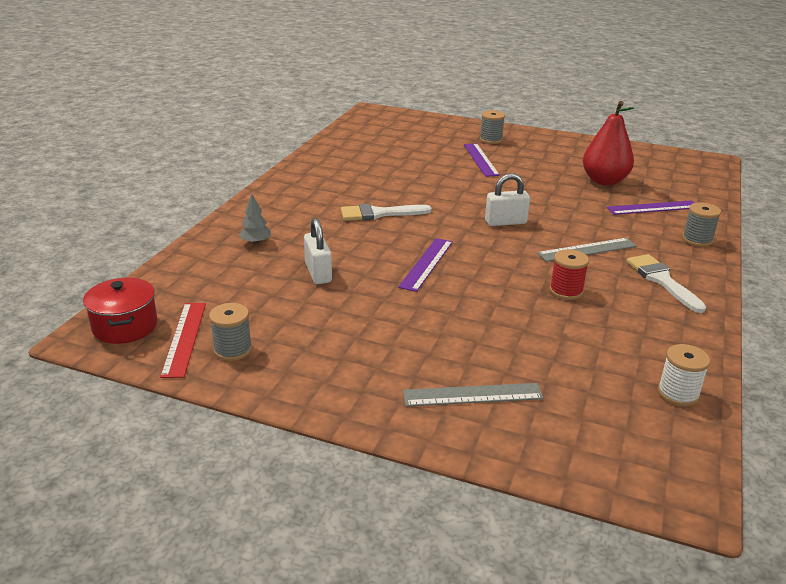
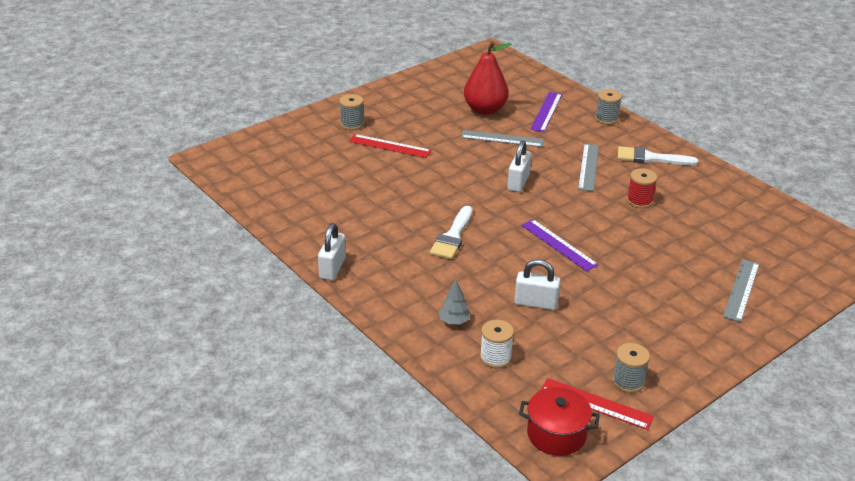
camera: 60 degrees left, 5 degrees up
purple ruler [464,144,500,177] -> red ruler [349,134,432,158]
white spool [658,344,710,407] -> white spool moved to [480,320,514,368]
none -> white padlock [318,223,346,280]
none -> grey ruler [461,130,544,147]

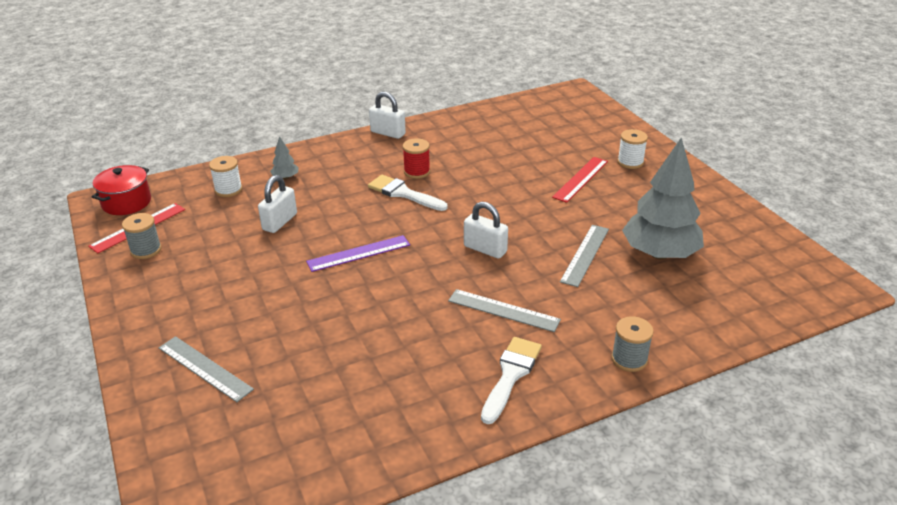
camera: 105 degrees right, 0 degrees up
grey spool [339,94,364,130] -> white spool [617,129,648,169]
red pear [464,42,511,115] -> grey tree [622,138,704,260]
purple ruler [530,92,562,132] -> none
red spool [627,168,657,208] -> red spool moved to [403,138,430,179]

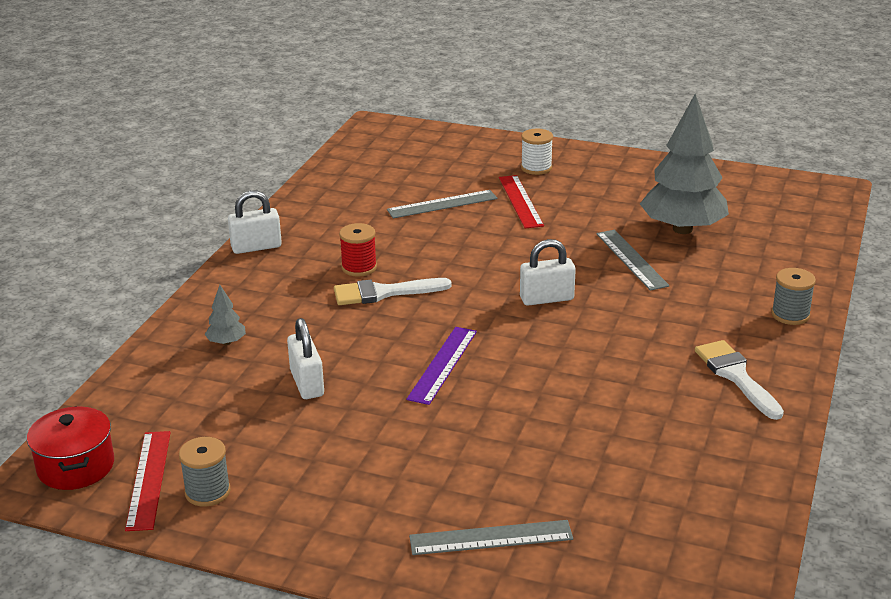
camera: 45 degrees left, 5 degrees down
white spool [209,156,243,197] -> none
grey ruler [448,289,561,332] -> grey ruler moved to [387,190,497,218]

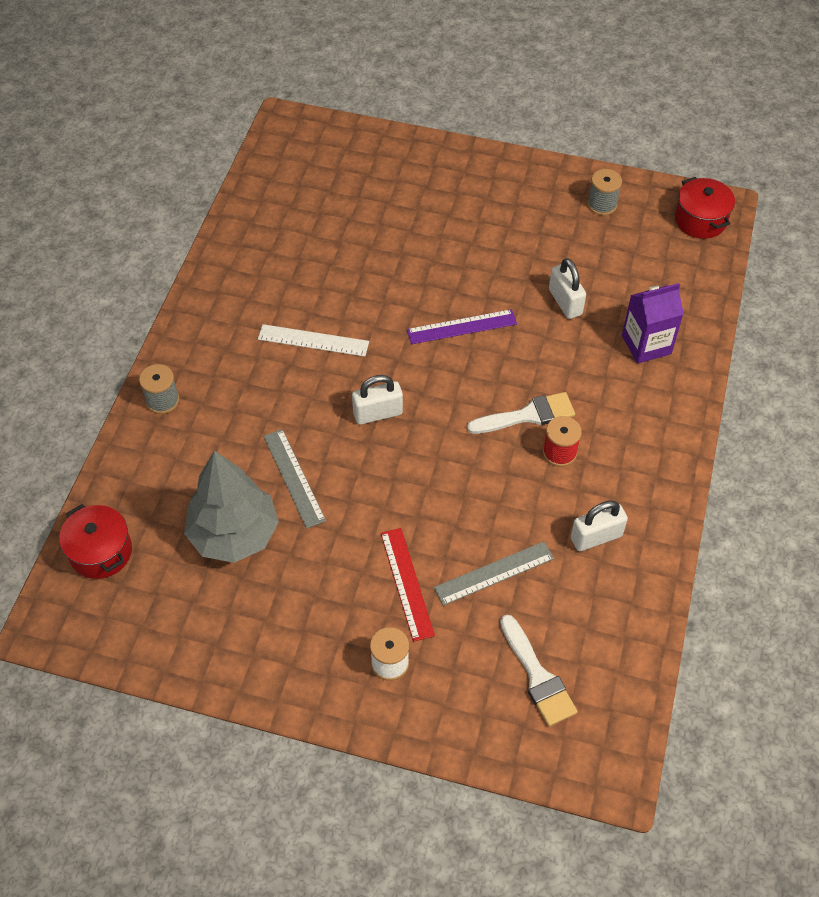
camera: 175 degrees right, 25 degrees up
red ruler [125,431,171,531] -> none
grey tree [205,285,246,345] -> purple carton [622,283,684,364]
white padlock [228,190,282,254] -> white padlock moved to [571,501,628,551]
purple ruler [407,327,477,405] -> purple ruler turned 60 degrees clockwise [407,309,517,344]
grey ruler [409,520,573,555] -> none
white brush [695,340,784,420] -> white brush moved to [500,615,578,726]
none -> red pot [59,504,132,579]
none -> white ruler [258,324,369,357]

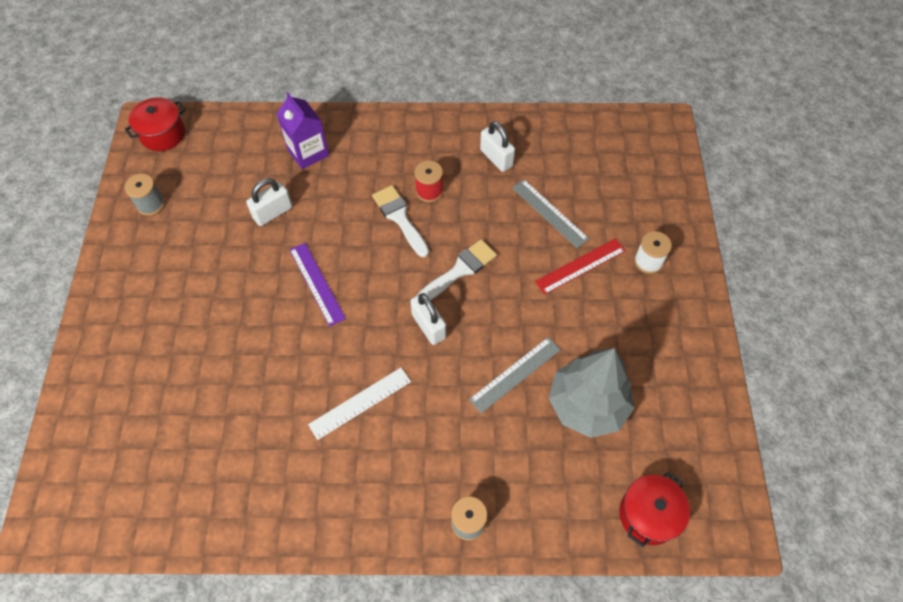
camera: 105 degrees left, 5 degrees up
white ruler [258,324,369,357] -> white ruler turned 60 degrees clockwise [308,368,411,440]
white brush [500,615,578,726] -> white brush moved to [417,239,497,300]

